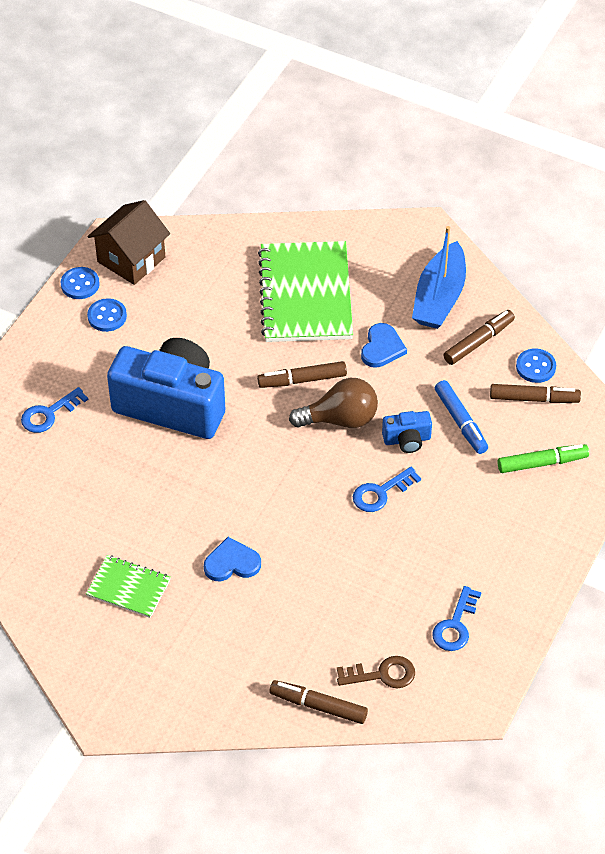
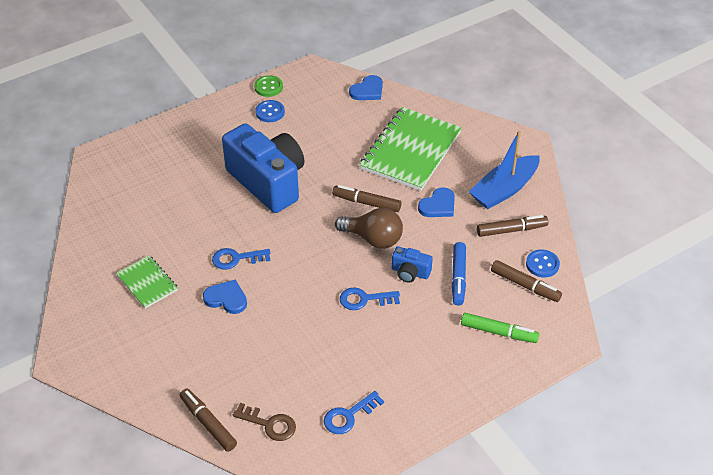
camera: 30 degrees right, 5 degrees down
blue key [21,387,88,433] -> blue key moved to [212,248,270,270]
blue button [61,267,100,299] -> green button [254,75,283,97]
brown house [88,200,170,285] -> none
none -> blue heart [349,75,383,100]

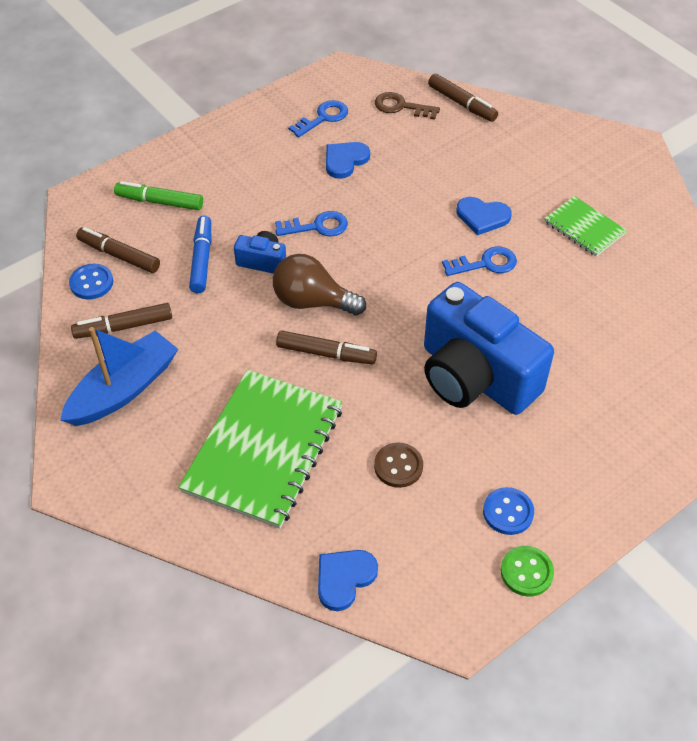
camera: 175 degrees right, 5 degrees up
blue heart [418,187,455,217] -> blue heart moved to [326,142,370,179]
none -> brown button [374,442,423,488]

